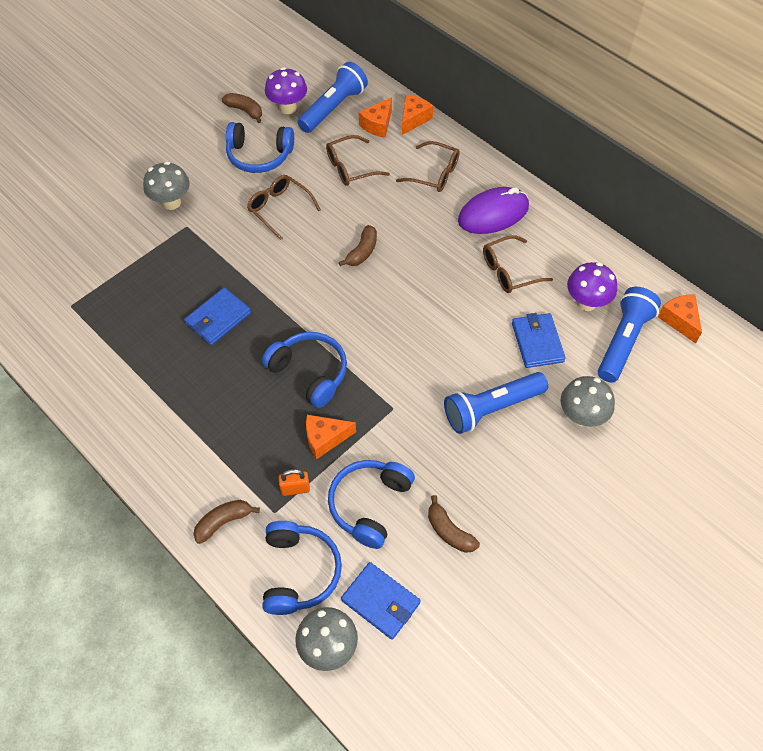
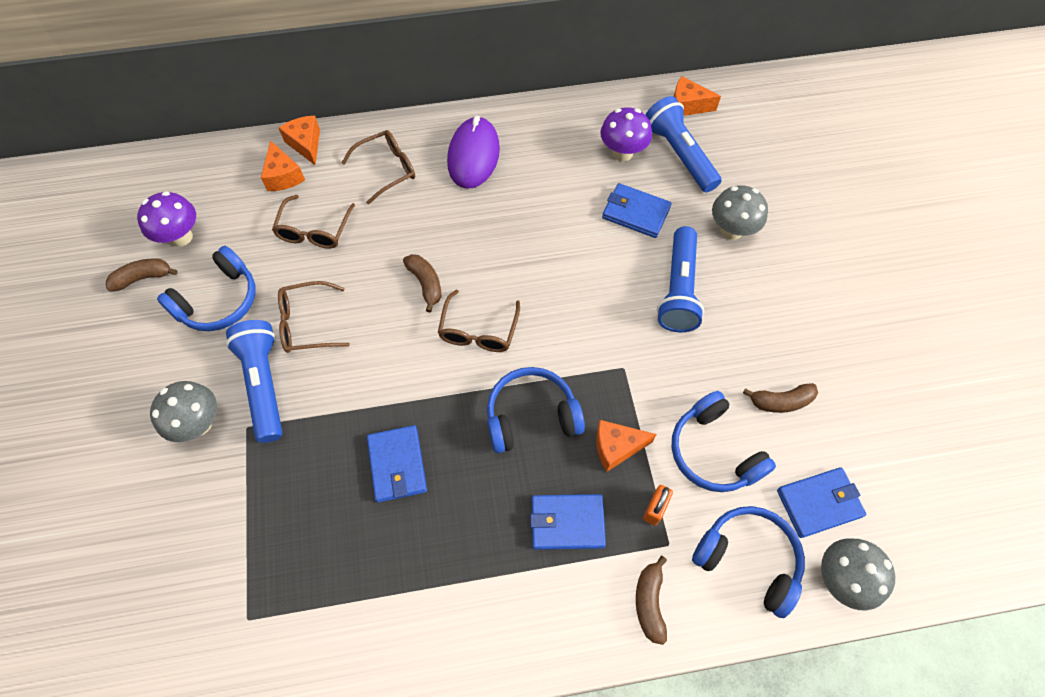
camera: 55 degrees left, 5 degrees up
blue flashlight [298,62,368,133] -> blue flashlight moved to [226,320,283,443]
orange cheese [306,415,356,459] -> orange cheese turned 60 degrees clockwise [596,420,657,472]
brown glasses [483,235,553,293] -> brown glasses moved to [438,290,520,352]
none -> blue wallet [530,494,606,550]

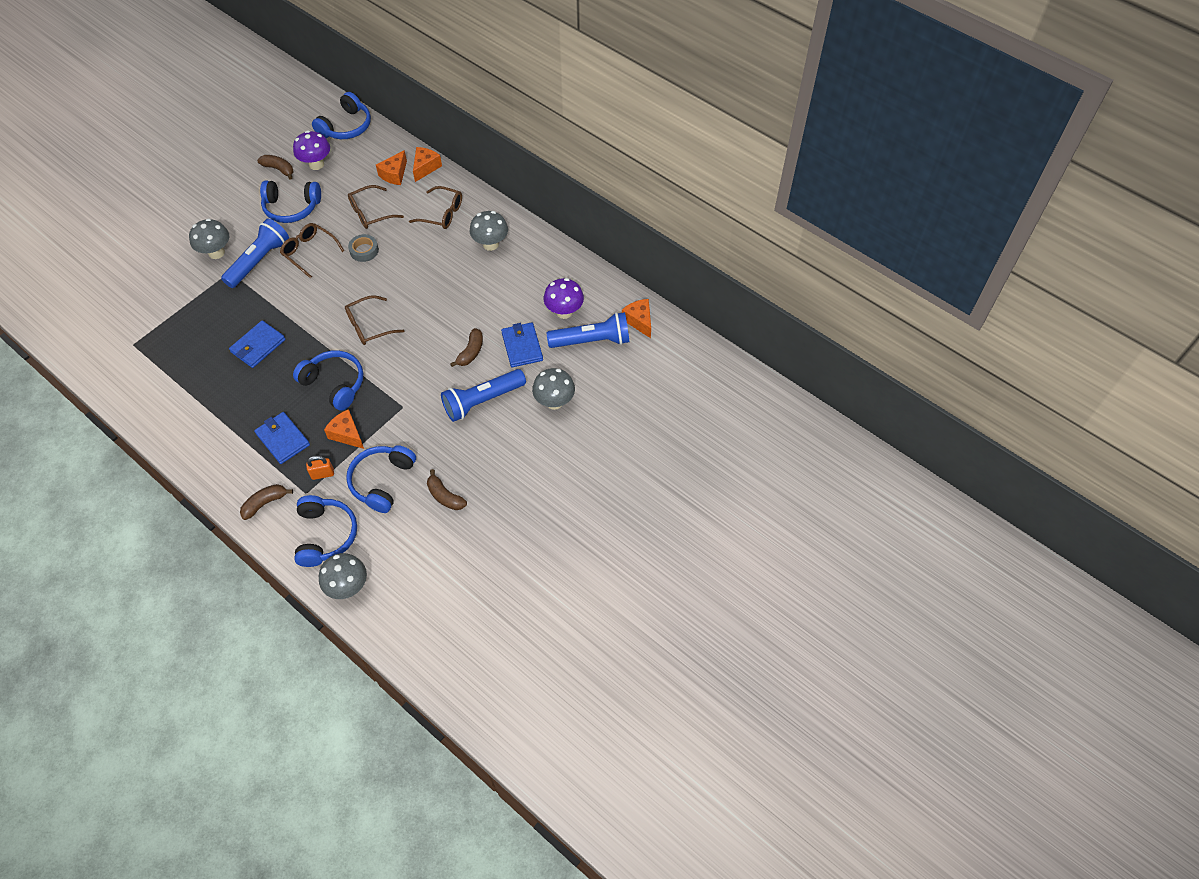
camera: 50 degrees right, 5 degrees down
brown banana [403,254,441,312] -> brown banana moved to [450,328,483,367]
purple mouse [447,116,500,189] -> grey mushroom [470,211,508,251]
blue flashlight [646,96,722,192] -> blue flashlight turned 60 degrees clockwise [547,312,629,348]
blue wallet [777,467,866,538] -> none
none -> blue headphones [312,92,371,139]
none -> grey tape [348,234,379,262]

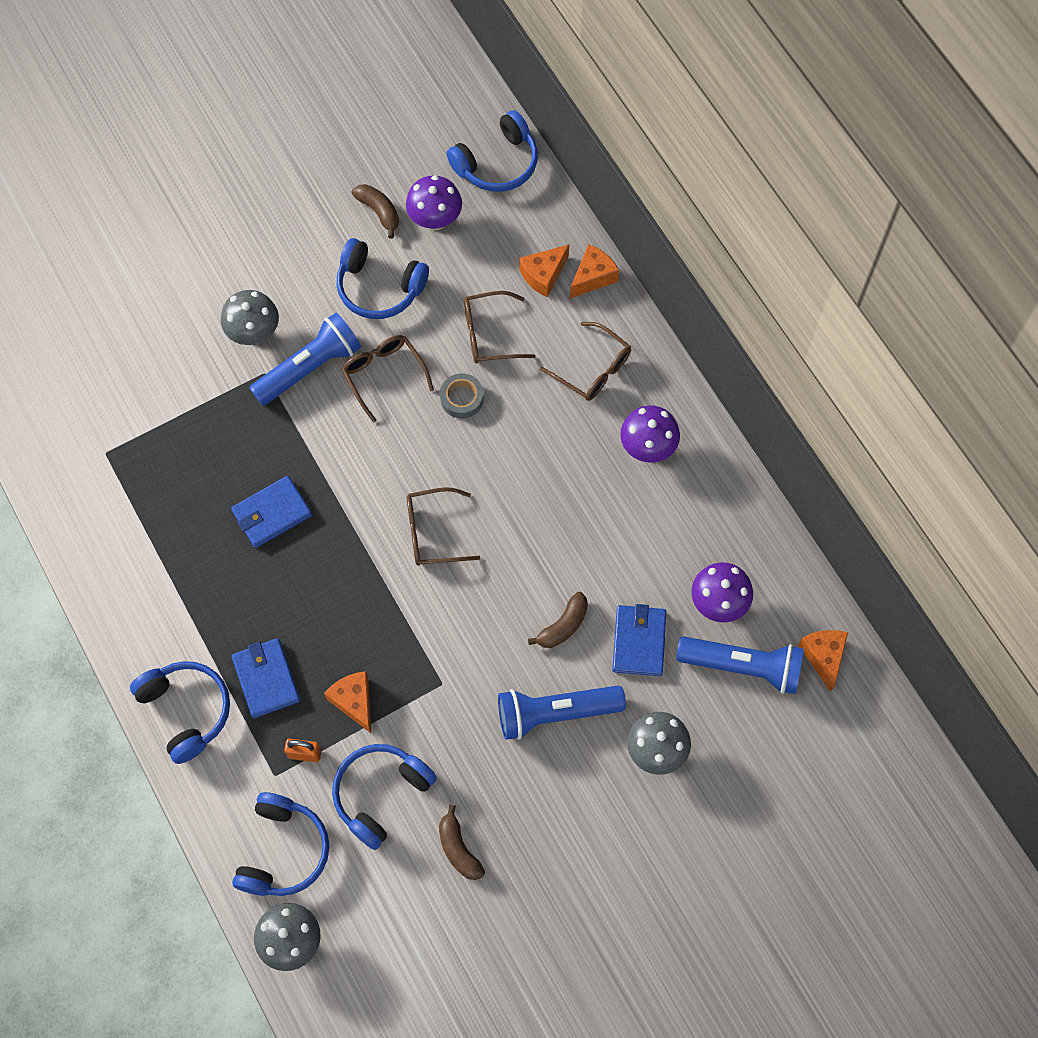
camera: 20 degrees right, 10 degrees up
brown banana [240,484,293,520] -> none
blue headphones [293,350,363,411] -> blue headphones moved to [130,661,230,764]
grey mushroom [470,211,508,251] -> purple mushroom [620,405,680,463]

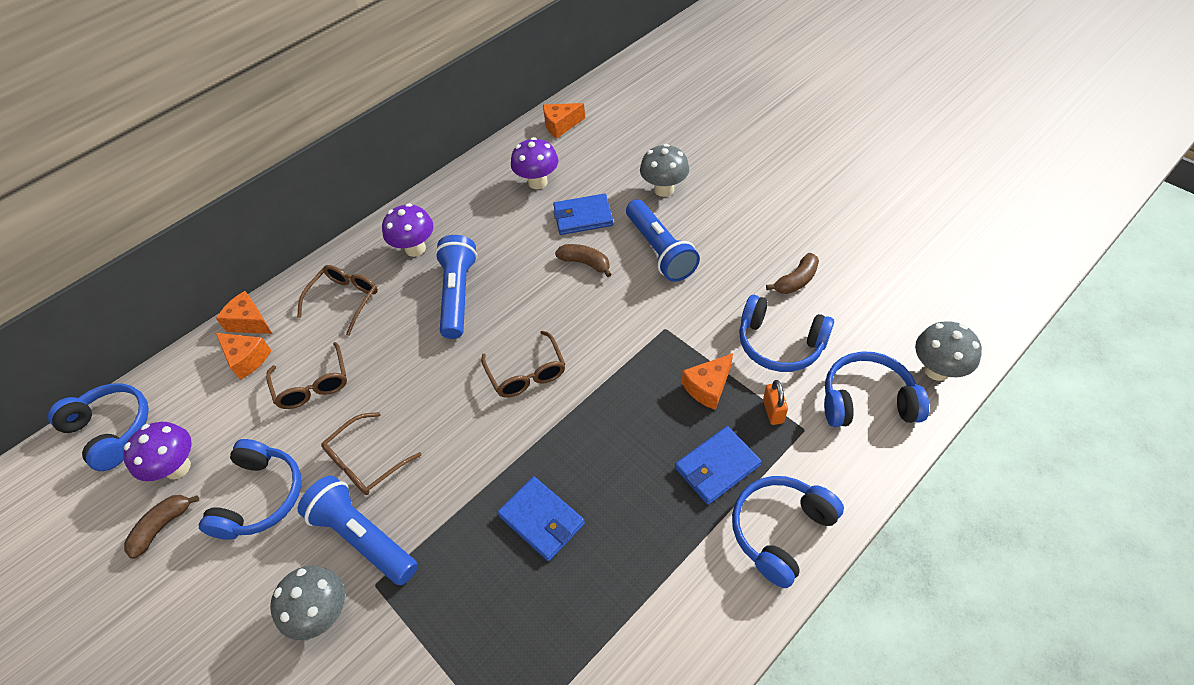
camera: 100 degrees left, 15 degrees down
grey tape [440,373,484,418] -> none
blue flashlight [676,636,804,694] -> blue flashlight moved to [435,235,477,339]

